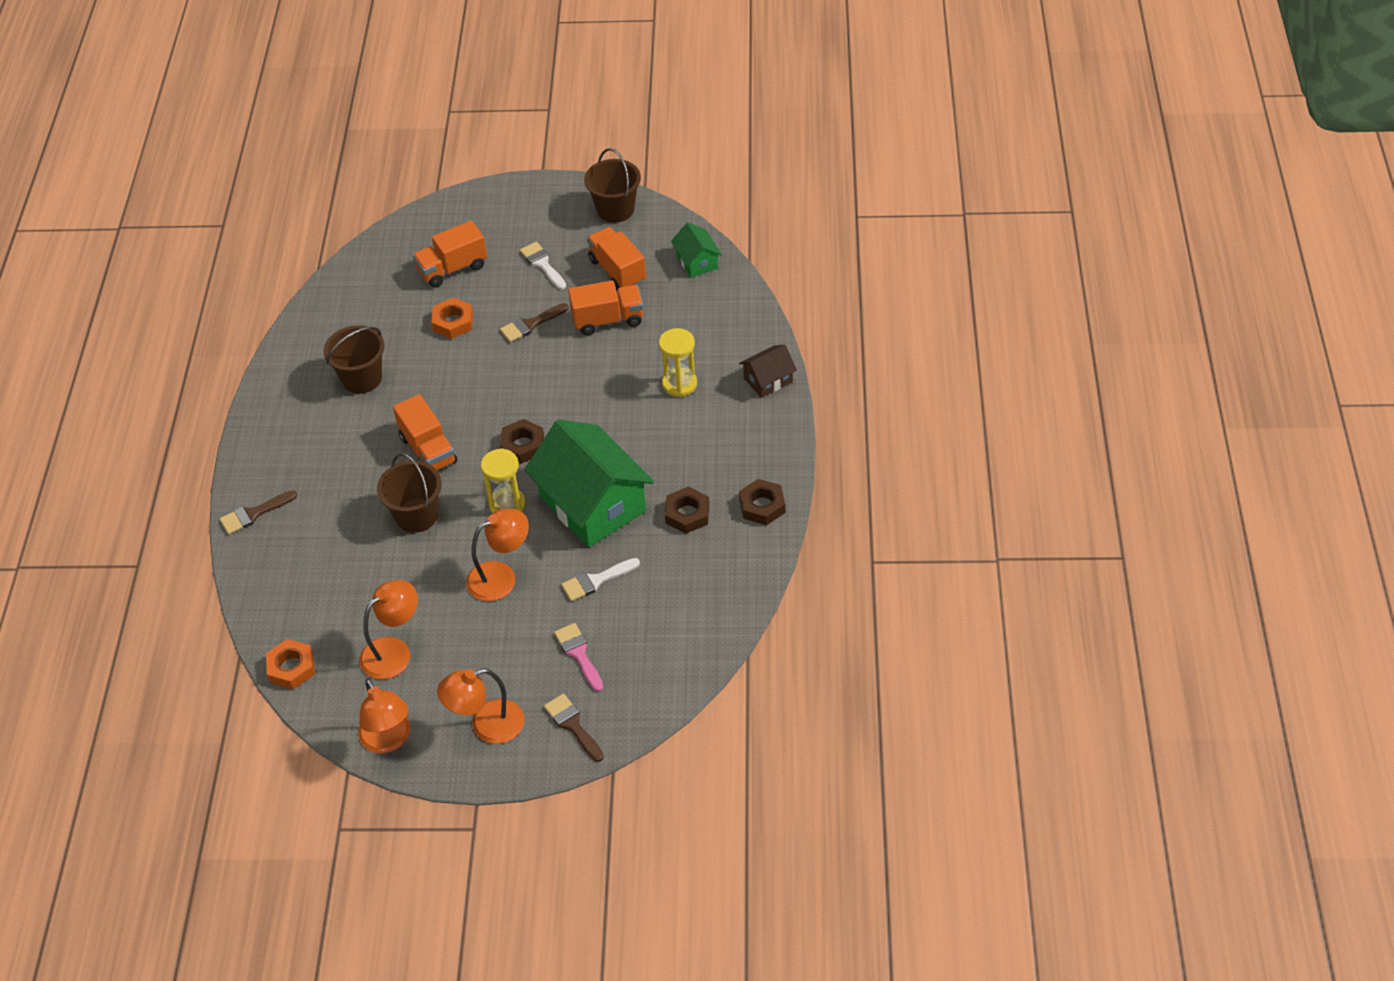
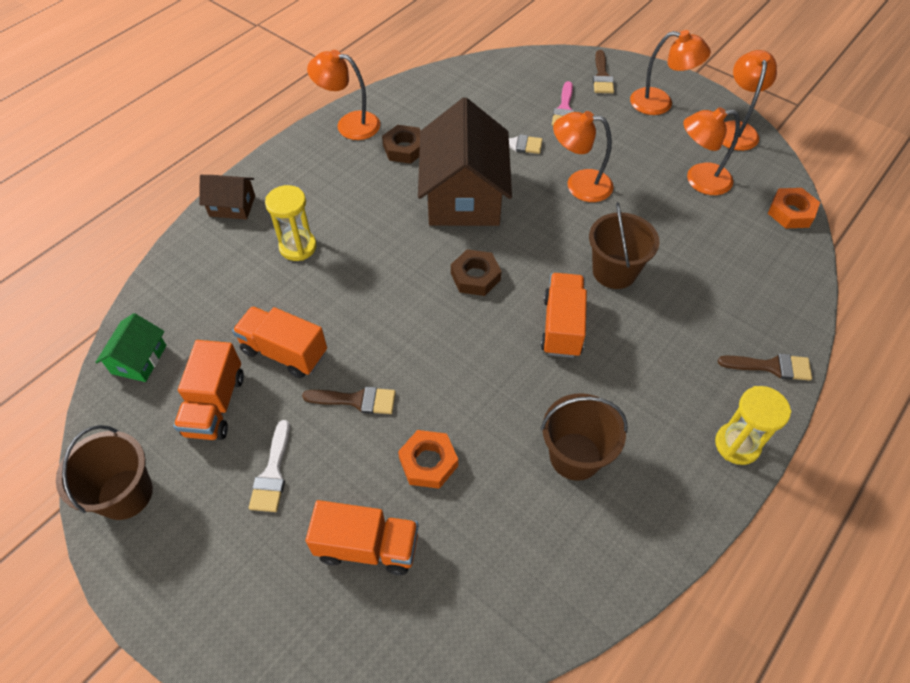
camera: 145 degrees left, 5 degrees up
yellow hourglass [481,448,526,513] -> yellow hourglass moved to [715,386,791,465]
green house [524,420,654,547] -> brown house [418,97,512,226]
brown nut [739,479,785,525] -> orange lamp [307,50,380,140]

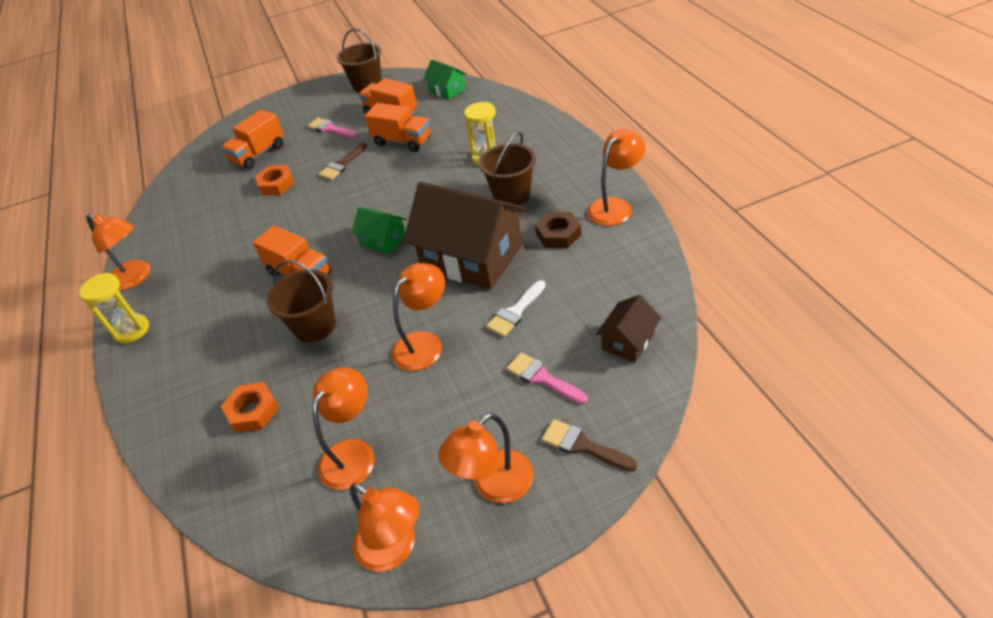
camera: 125 degrees right, 10 degrees down
brown house [199,175,255,220] -> brown house moved to [596,295,661,363]
orange truck [232,306,327,378] -> orange truck turned 60 degrees clockwise [365,103,431,152]
white brush [249,420,290,512] -> pink brush [308,118,357,138]
brown nut [451,249,502,296] -> green house [352,207,406,254]
brown bucket [541,393,628,481] -> brown bucket moved to [479,132,536,205]
brown brush [718,354,812,381] -> none
orange nut [768,188,820,229] -> orange nut moved to [221,382,279,433]
none -> orange lamp [86,214,151,290]

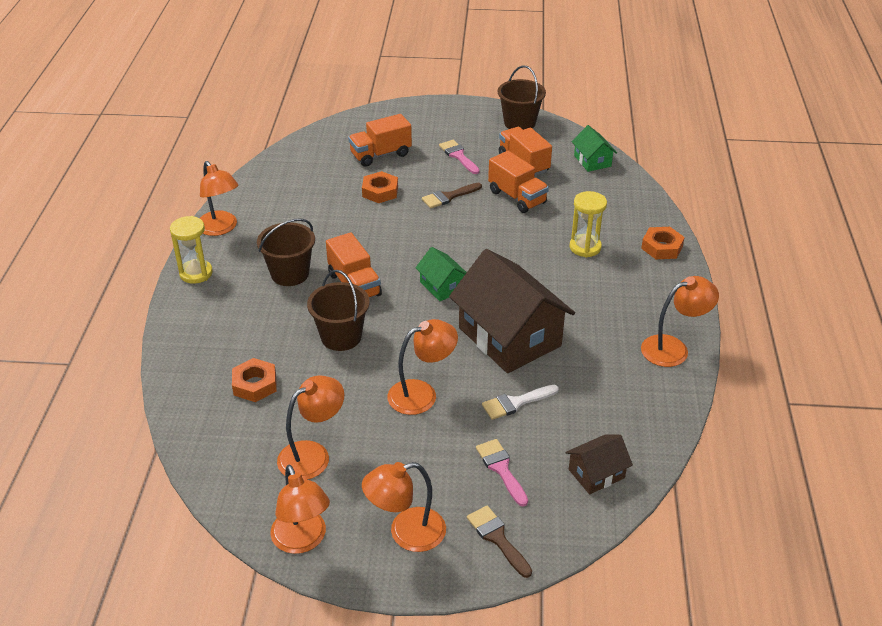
camera: 20 degrees right, 5 degrees down
brown bucket [479,132,536,205] -> brown bucket moved to [257,218,315,286]
brown nut [535,212,581,248] -> none
none -> orange nut [641,227,685,259]

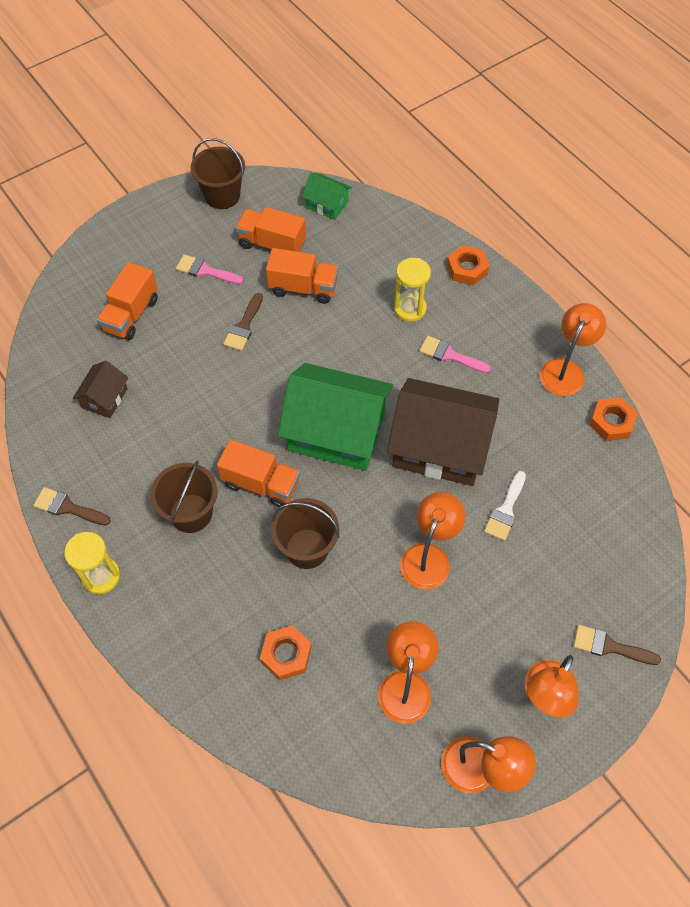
camera: 40 degrees left, 20 degrees up
orange lamp [200,161,239,236] -> brown brush [33,487,111,525]
orange nut [362,171,398,203] -> orange nut moved to [589,397,638,441]
green house [415,247,467,301] -> green house [278,363,393,471], size x2.13
pink brush [476,439,528,507] -> pink brush moved to [419,336,491,373]
brown house [565,434,633,494] -> brown house moved to [73,361,129,418]

